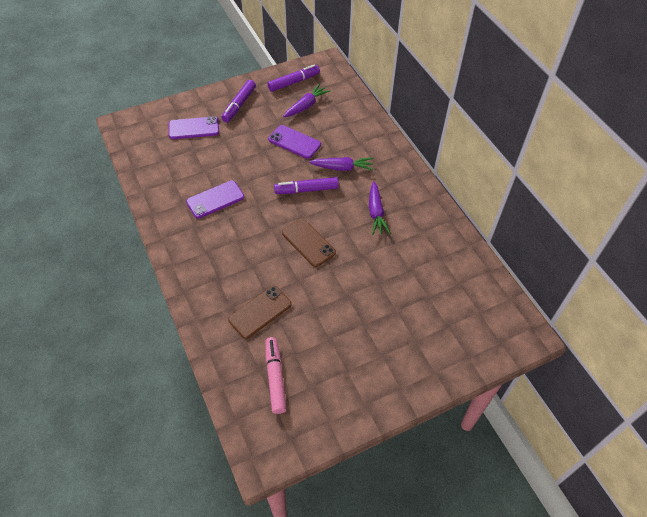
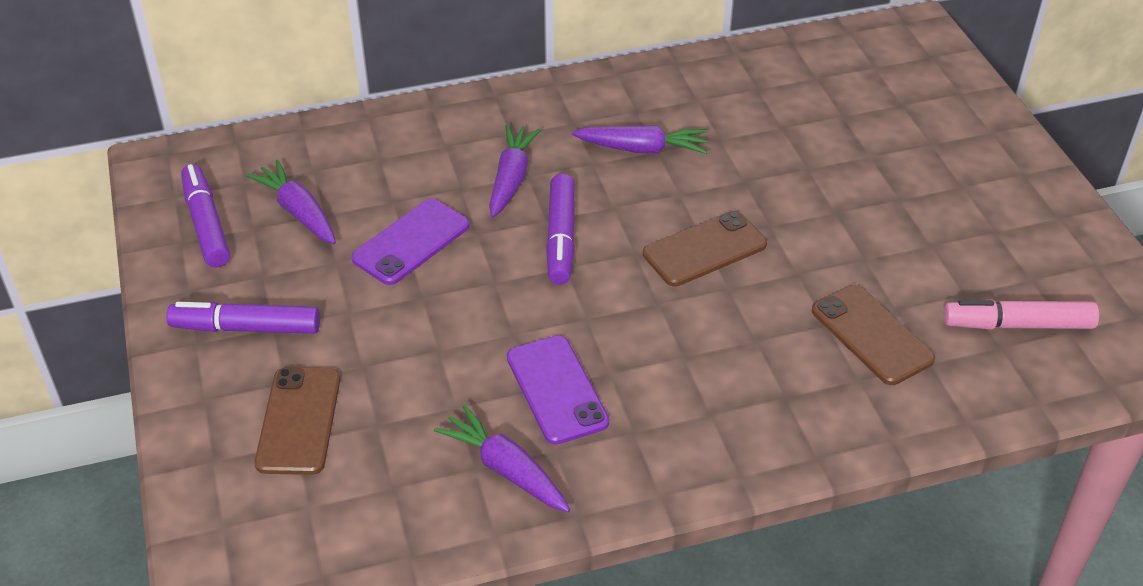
camera: 80 degrees left, 10 degrees down
purple phone [169,116,219,139] -> brown phone [255,367,340,475]
purple marker [221,80,256,122] -> purple marker turned 150 degrees clockwise [166,302,320,334]
none -> purple carrot [434,405,570,512]

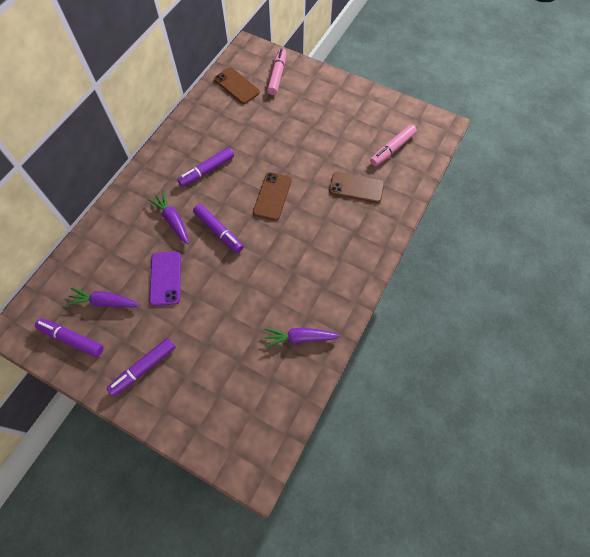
camera: 45 degrees left, 20 degrees up
brown phone [255,367,340,475] -> brown phone moved to [214,67,260,104]
purple phone [507,335,609,445] -> none
purple carrot [572,125,708,154] -> purple marker [177,147,234,187]
none -> pink marker [267,48,286,95]

